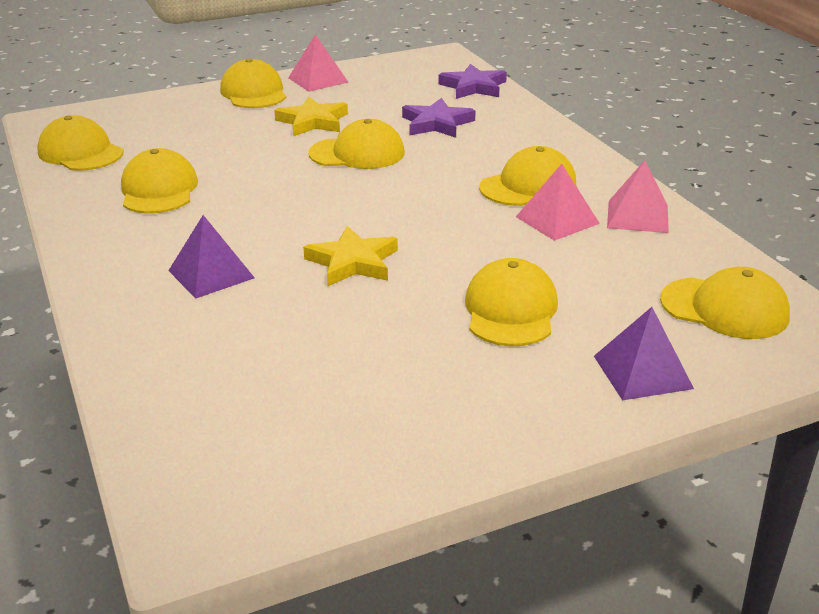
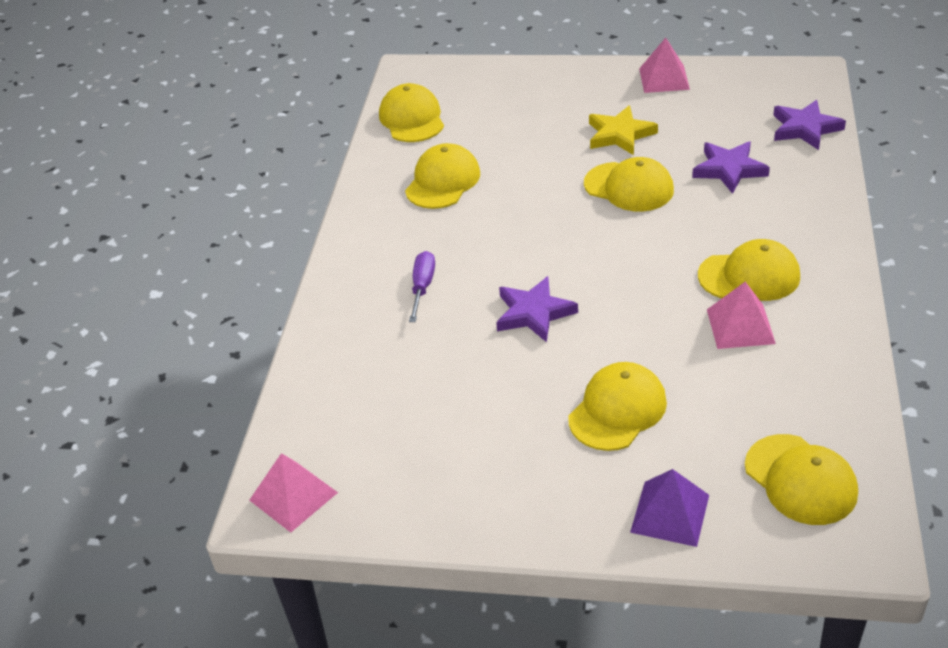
camera: 35 degrees right, 10 degrees up
purple pyramid [168,215,255,299] -> purple screwdriver [409,251,435,322]
yellow cap [220,58,286,108] -> none
yellow star [303,226,398,286] -> purple star [496,276,578,342]
pink pyramid [607,160,669,233] -> pink pyramid moved to [249,453,338,532]

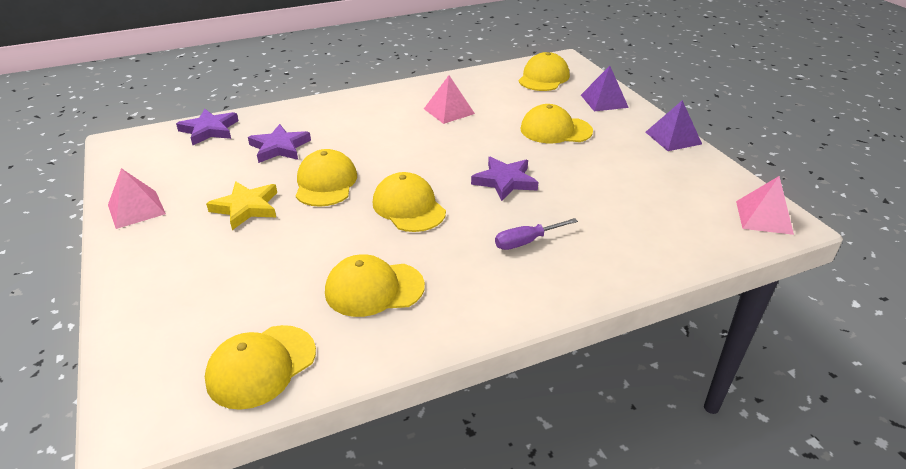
camera: 125 degrees left, 5 degrees down
yellow cap [698,239,800,301] -> yellow cap moved to [373,172,446,232]
none -> purple pyramid [646,100,702,151]

